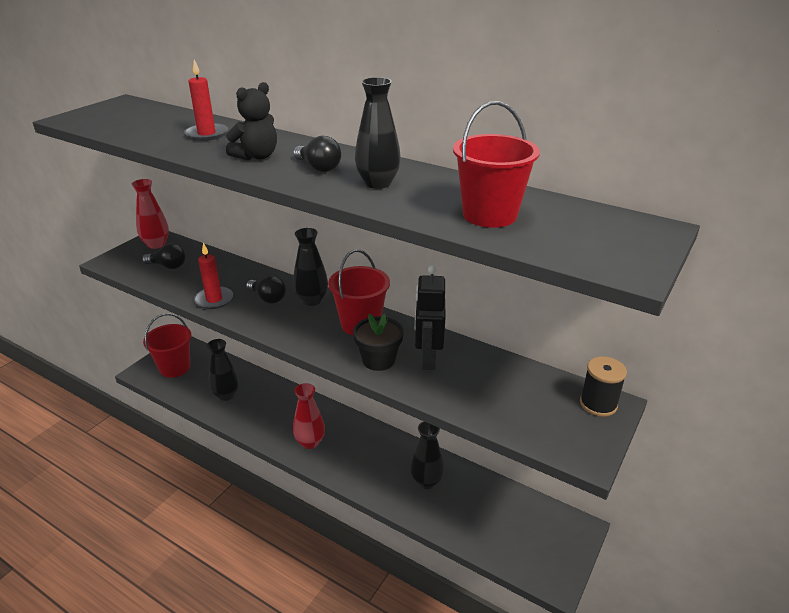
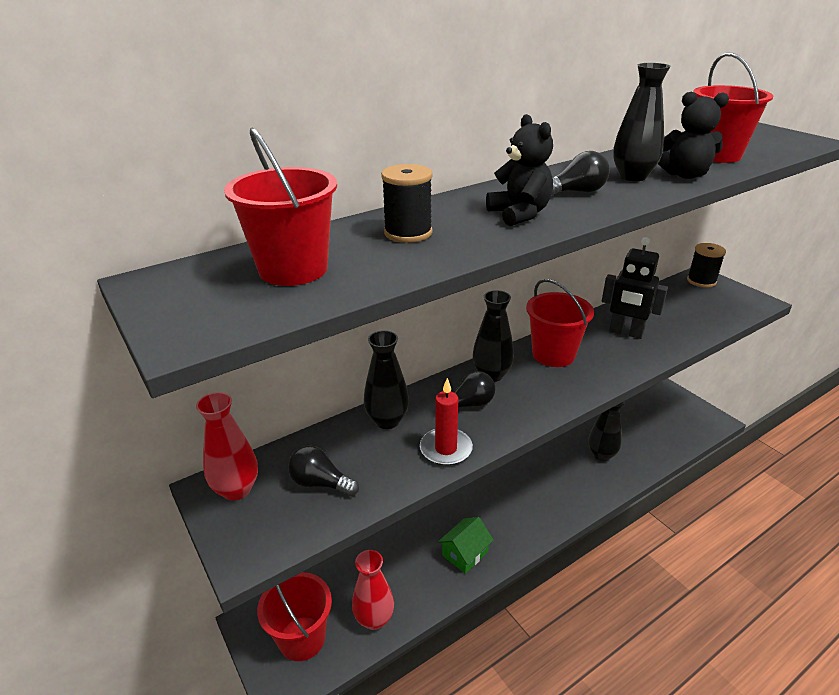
camera: 65 degrees left, 0 degrees up
black light bulb [142,243,186,269] -> black light bulb turned 105 degrees counterclockwise [288,445,359,496]
red candle [184,59,228,141] -> black spool [381,164,433,243]
black vase [207,339,239,401] -> black vase moved to [364,330,409,429]
red vase [293,383,325,449] -> red vase moved to [352,550,394,630]
black flower pot [353,314,404,371] -> none
none -> red bucket [224,128,337,286]
none -> green house [438,517,494,574]
none -> black teddy bear [658,92,729,179]

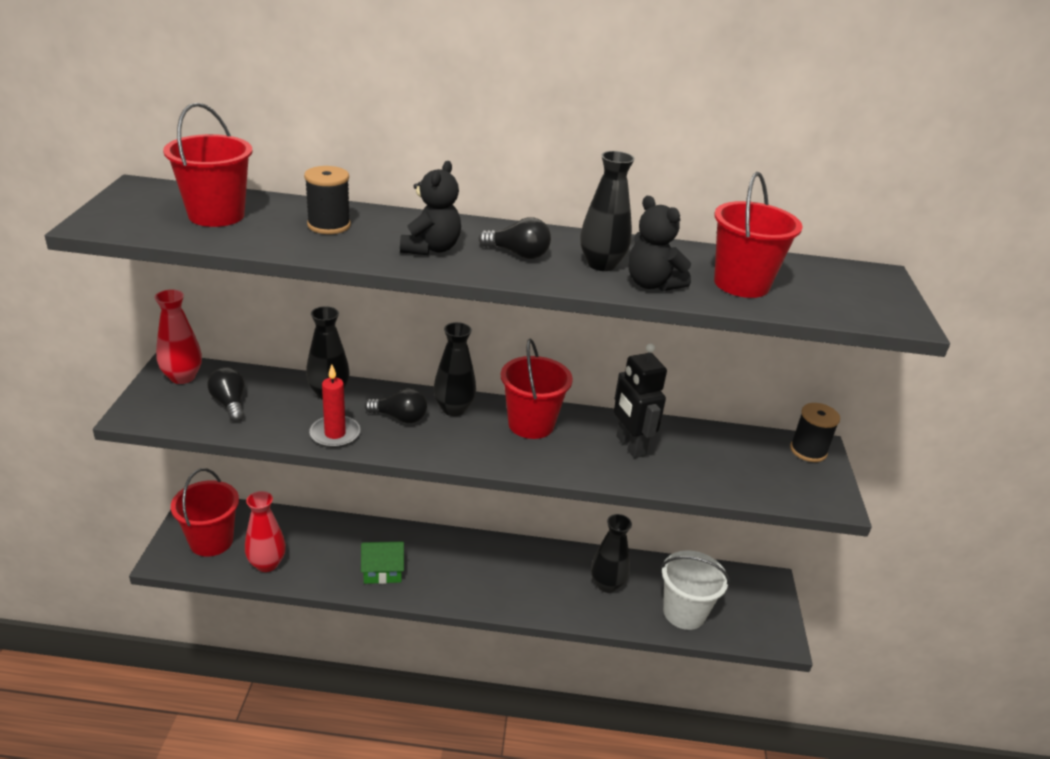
camera: 35 degrees right, 0 degrees up
none -> white bucket [661,550,730,630]

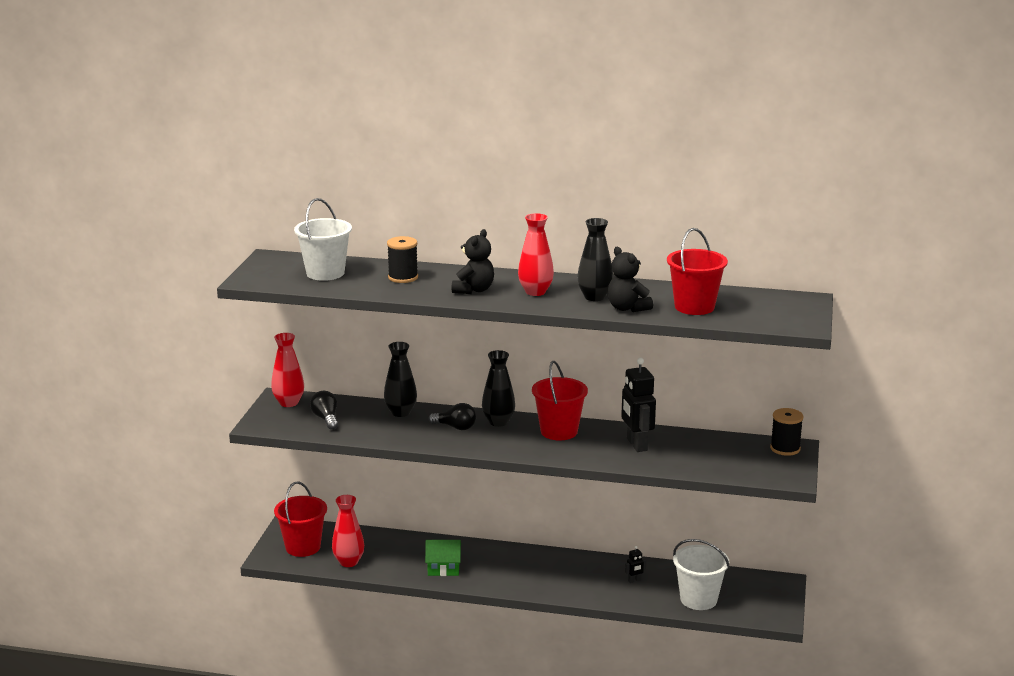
camera: 10 degrees right, 10 degrees down
red bucket [163,103,252,227] -> white bucket [294,198,352,281]
red candle [309,364,360,448] -> none
black light bulb [479,217,551,259] -> red vase [518,213,554,296]
black vase [591,514,632,593] -> black robot [625,546,646,583]

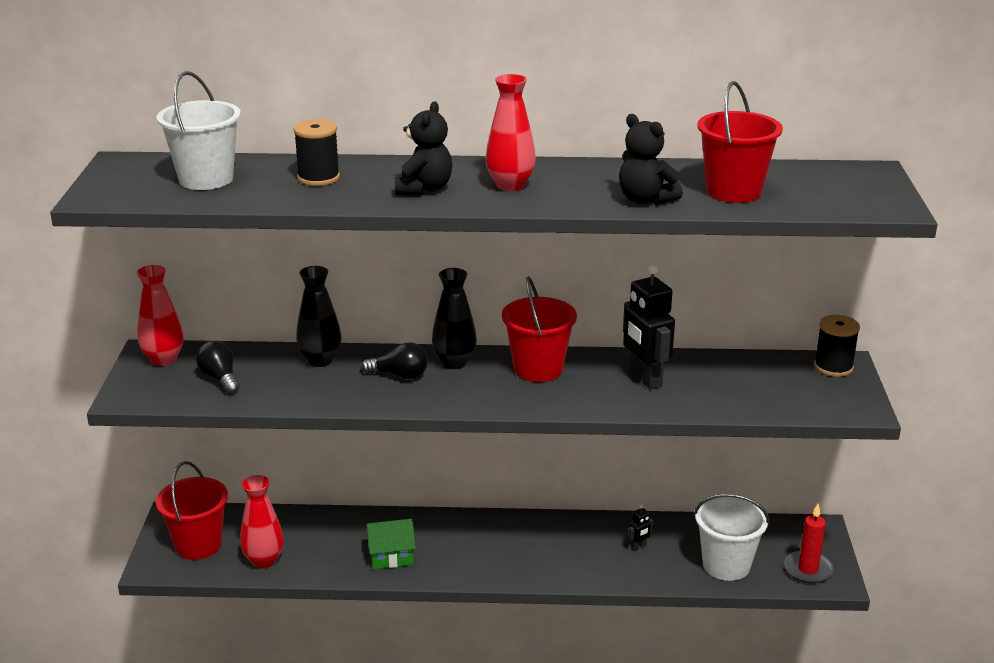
camera: 10 degrees left, 5 degrees up
black vase [577,218,613,301] -> none
none -> red candle [784,504,834,583]

